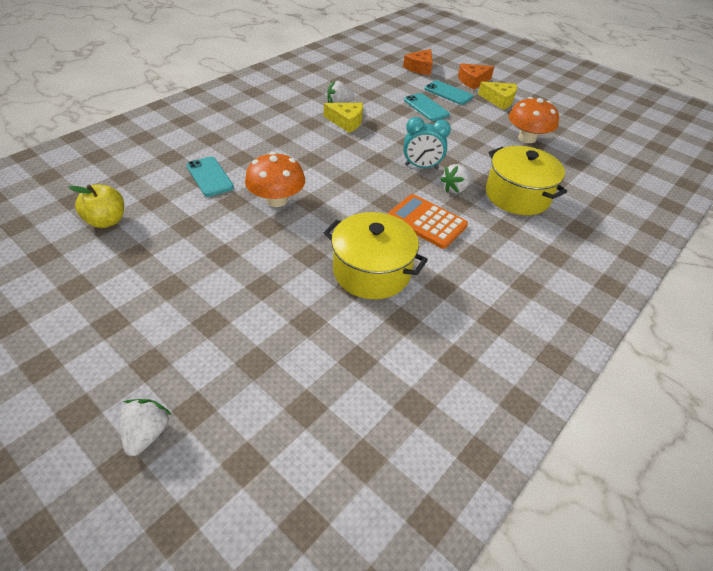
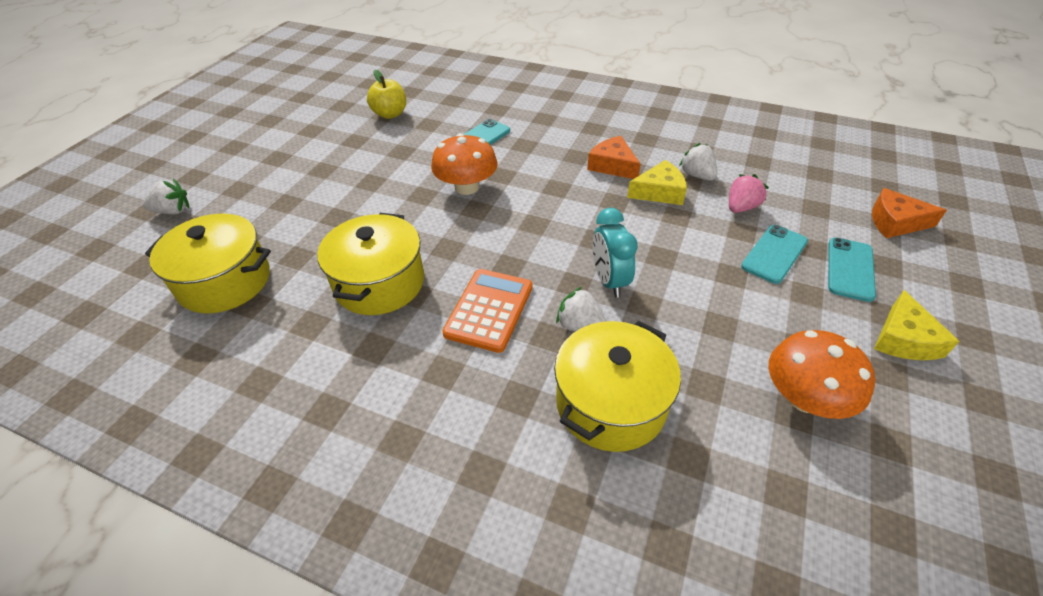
camera: 75 degrees right, 0 degrees up
yellow cheese [324,103,363,133] -> yellow cheese turned 105 degrees counterclockwise [627,160,687,205]
orange cheese [458,63,494,90] -> orange cheese moved to [587,136,641,179]
none -> yellow pot [145,214,271,314]
none -> pink strawberry [729,174,769,213]

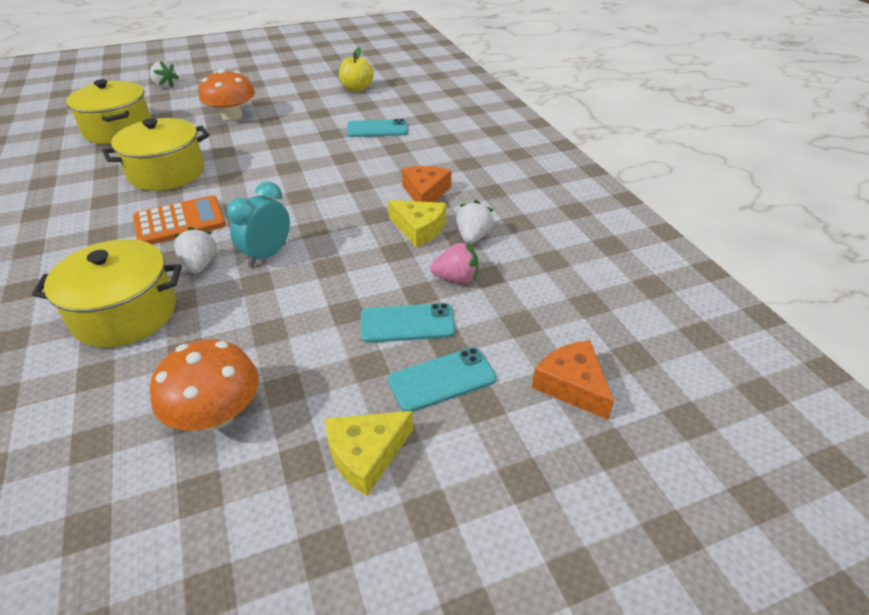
camera: 45 degrees right, 5 degrees down
orange mushroom [431,133,498,195] -> orange mushroom moved to [199,69,255,121]

